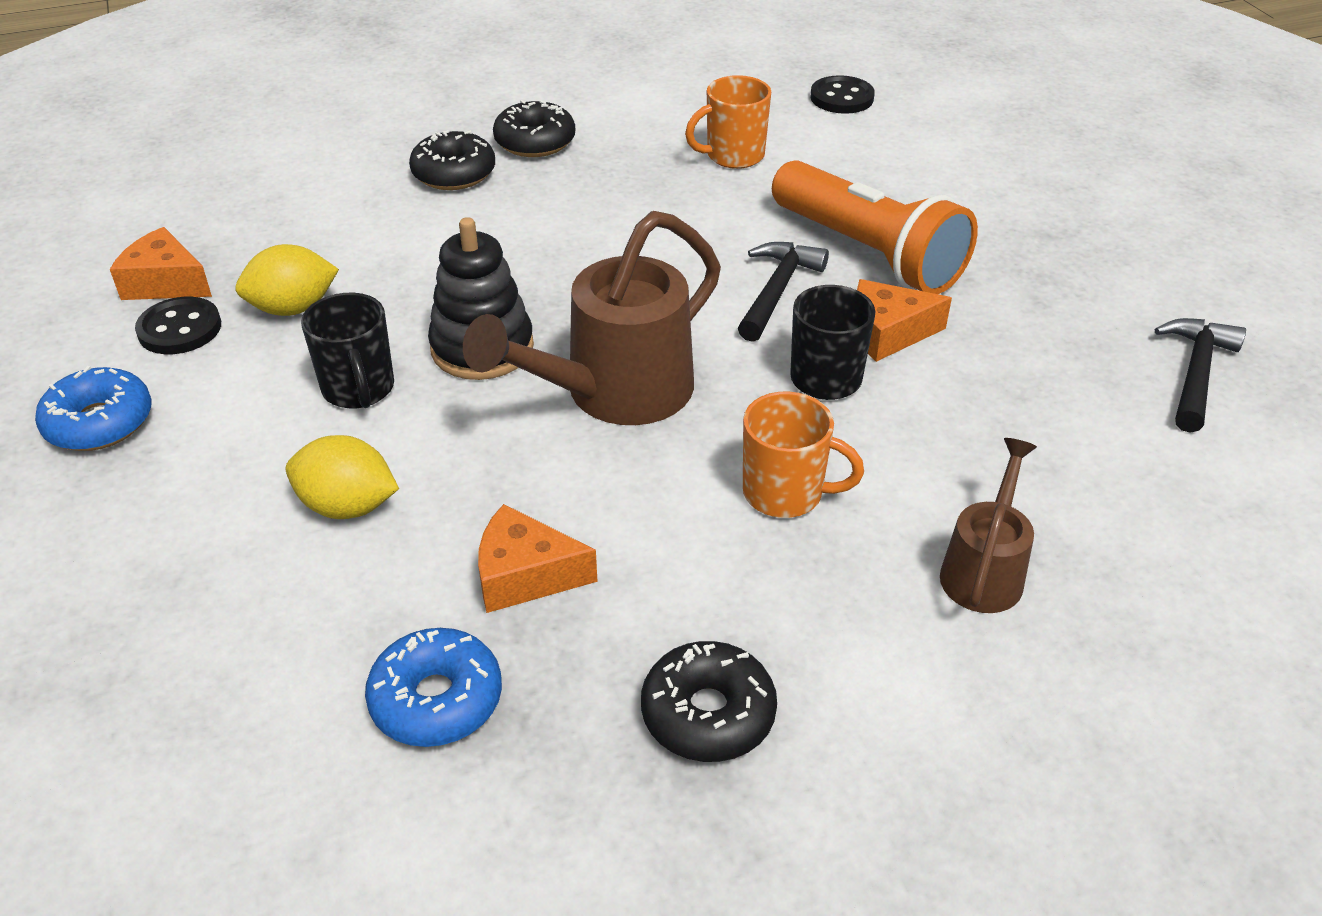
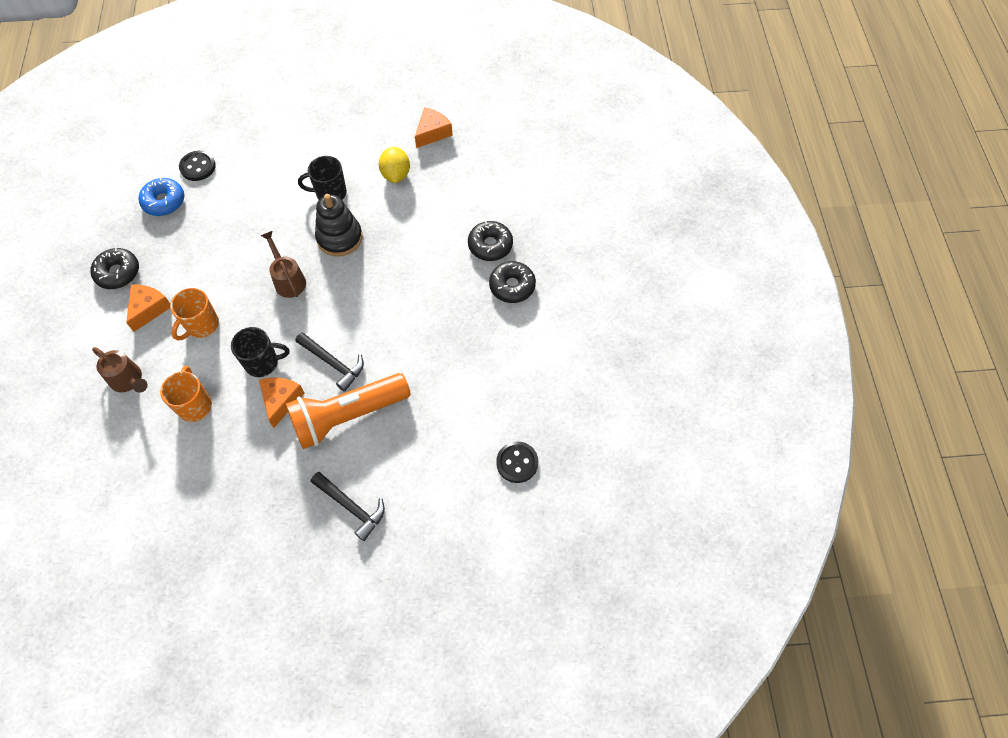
camera: 105 degrees right, 20 degrees up
blue donut [35,366,152,451] -> none
black button [135,297,221,354] -> black button moved to [179,151,216,181]
yellow lemon [286,435,399,519] -> none
brown watering can [463,211,721,425] -> brown watering can [261,231,306,298], size x0.56
orange cheese [478,504,598,613] -> orange cheese moved to [126,285,171,332]
orange mug [685,75,771,169] -> orange mug moved to [160,366,212,422]
black hammer [1155,318,1246,433] -> black hammer moved to [311,472,385,541]

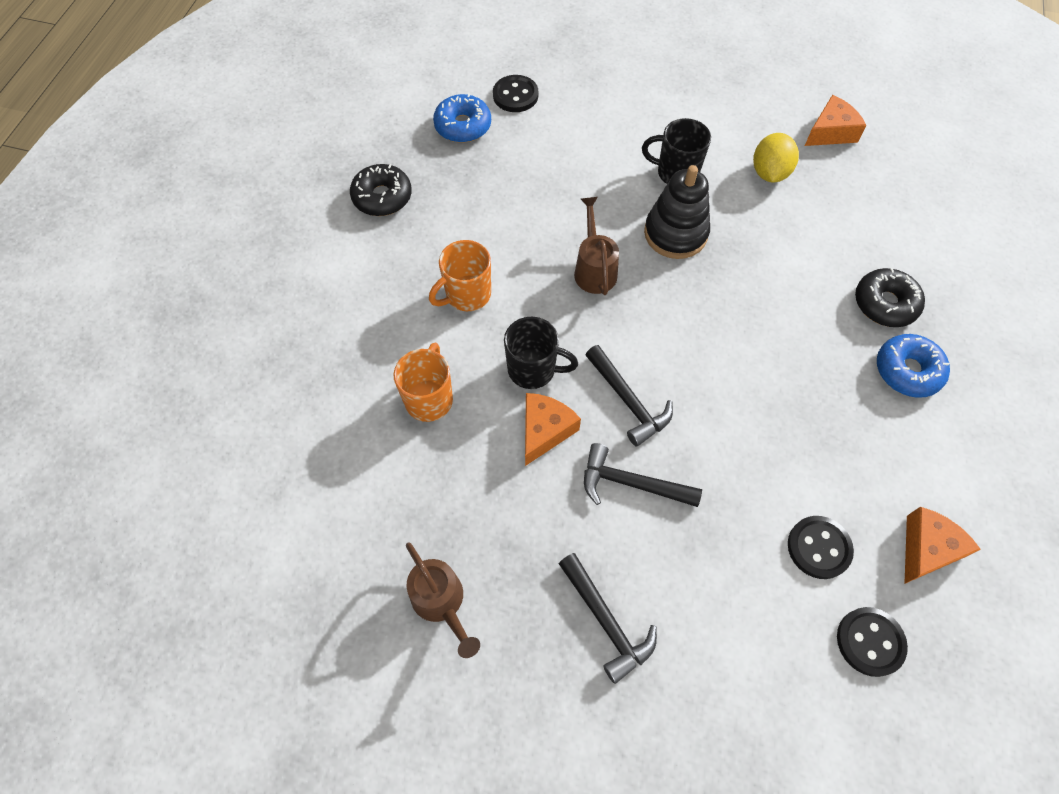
camera: 20 degrees right, 0 degrees up
brown watering can [92,347,148,393] -> brown watering can moved to [406,542,480,658]
orange cheese [126,285,171,332] -> orange cheese moved to [904,507,981,584]
orange flashlight [286,373,411,449] -> black hammer [584,443,702,507]
black donut [489,261,536,303] -> blue donut [877,334,950,398]
none -> black button [788,516,854,579]

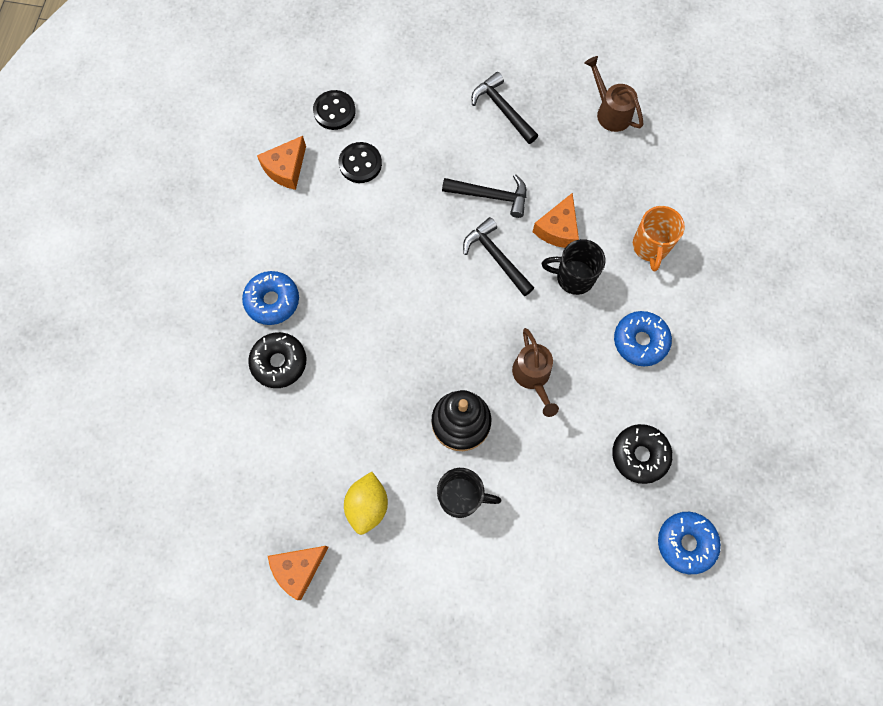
camera: 175 degrees right, 10 degrees up
black donut [350,164,412,216] -> black donut moved to [612,424,673,484]
orange mug [429,240,491,311] -> blue donut [614,311,672,366]
black button [493,75,538,112] -> none

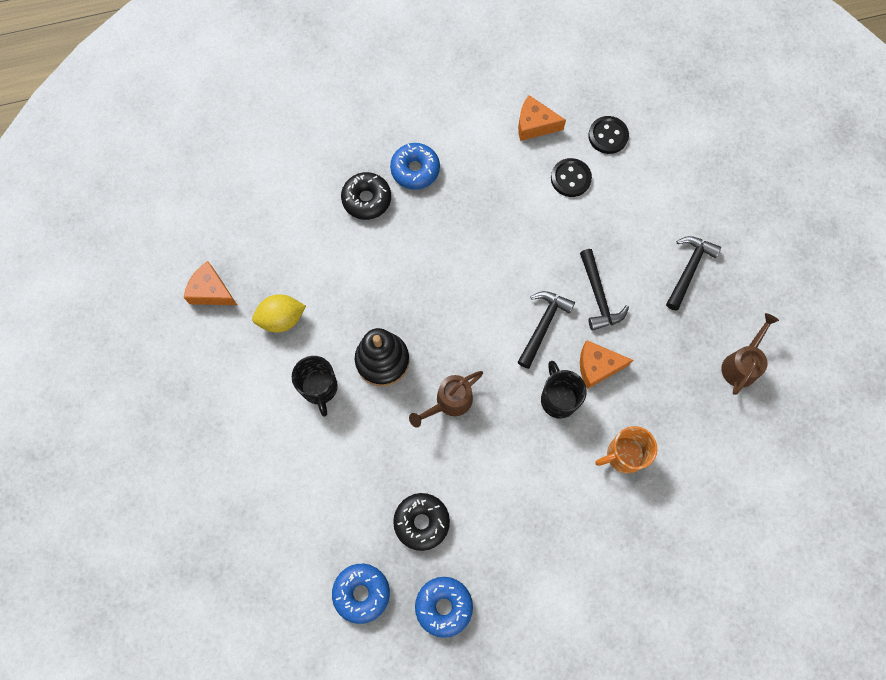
camera: 65 degrees right, 0 degrees up
blue donut [614,311,672,366] -> blue donut moved to [415,577,473,638]

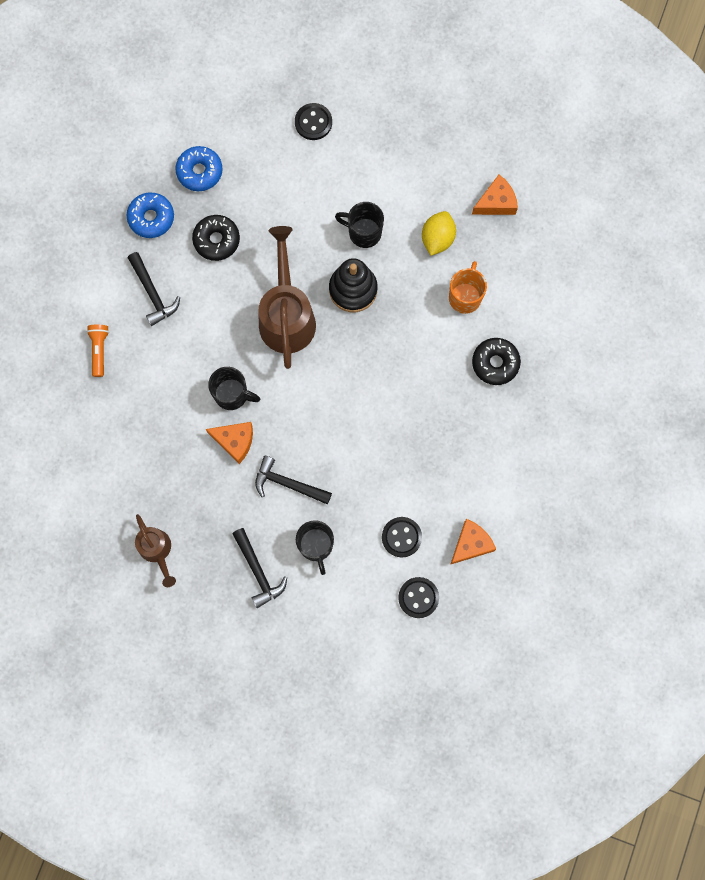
camera: 125 degrees right, 5 degrees up
blue donut [390,143,440,190] -> none
brown watering can [409,371,483,427] -> brown watering can [258,226,316,369], size x1.78
black hammer [518,291,575,369] -> black hammer moved to [128,252,180,326]
orange cheese [580,340,633,389] -> orange cheese turned 75 degrees clockwise [206,422,253,464]
orange mug [595,426,657,473] -> orange mug moved to [449,261,487,314]
none -> orange flashlight [87,325,109,377]
none -> black button [295,103,332,140]
none -> black mug [296,520,334,575]

